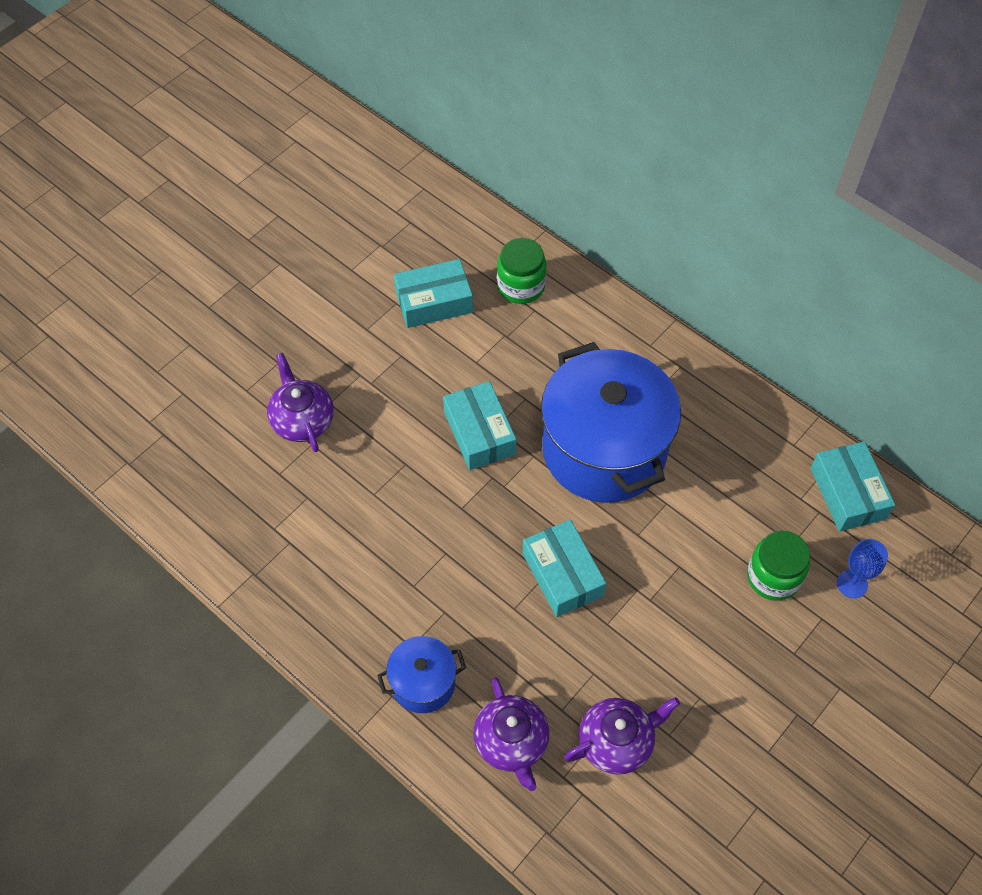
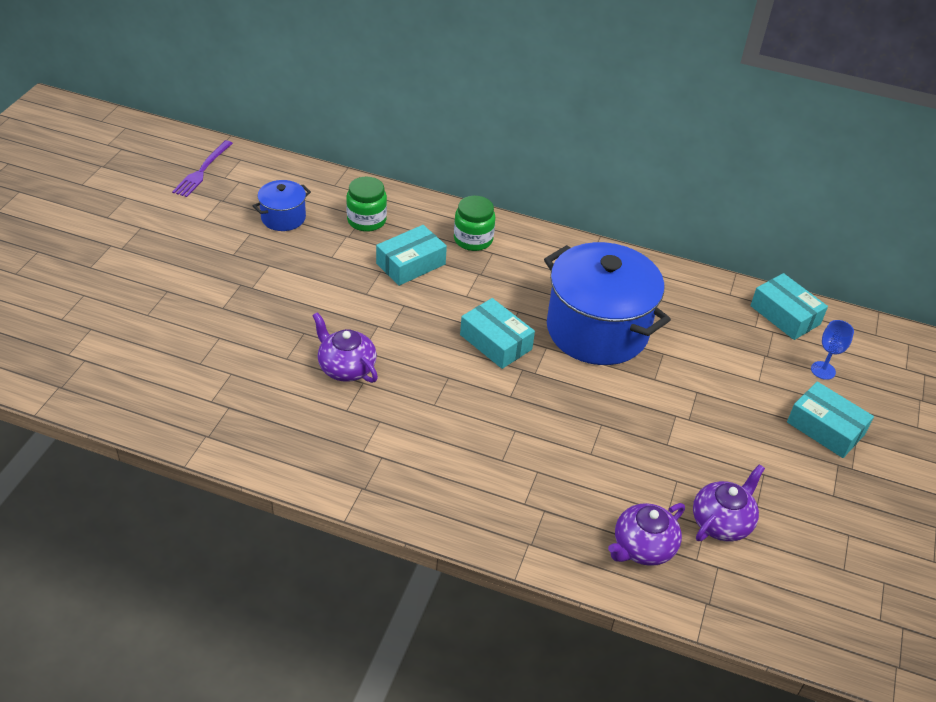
camera: 25 degrees left, 15 degrees down
blue pot [377,636,466,713] -> blue pot moved to [253,180,311,231]
purple teapot [473,677,549,791] -> purple teapot turned 90 degrees clockwise [608,503,685,566]
turquoise box [522,519,606,617] -> turquoise box moved to [787,382,874,458]
green jar [747,531,810,601] -> green jar moved to [346,177,387,232]
none -> purple fork [172,140,233,197]

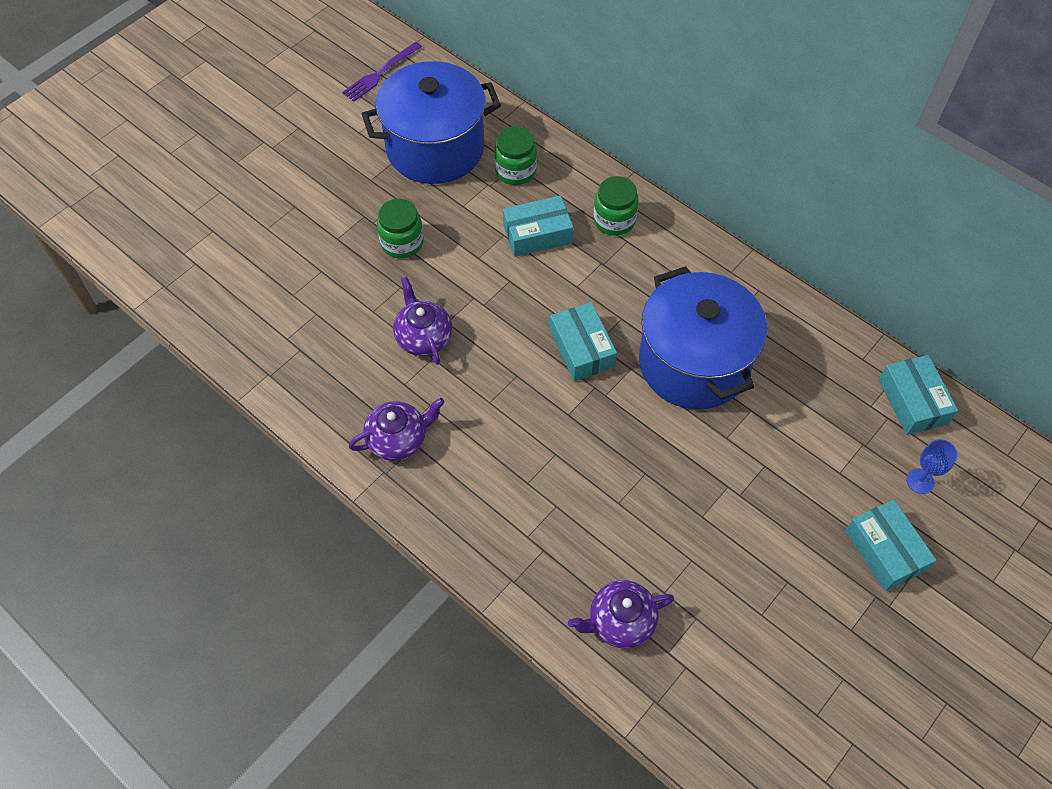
camera: 25 degrees right, 15 degrees up
blue pot [253,180,311,231] -> blue pot [362,61,501,184], size x2.14
purple teapot [693,464,765,541] -> purple teapot moved to [349,398,445,461]
none -> green jar [377,199,423,259]

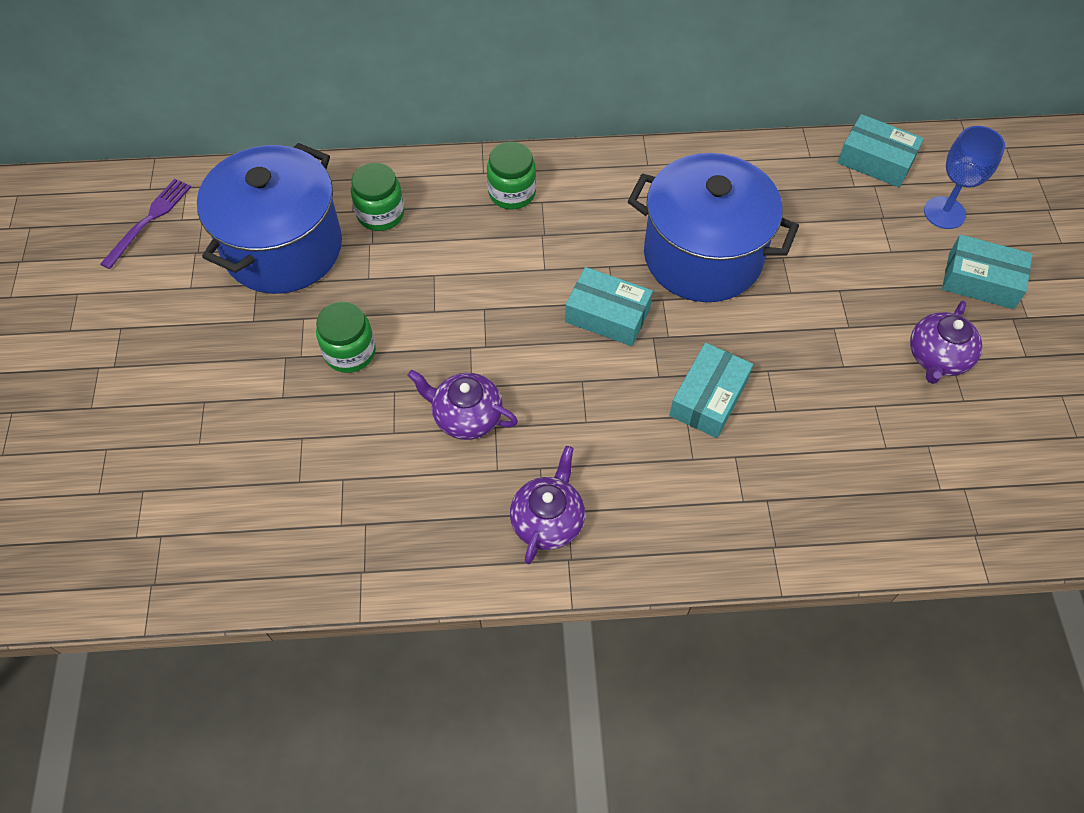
camera: 45 degrees left, 0 degrees up
purple fork [342,42,422,102] -> purple fork turned 150 degrees counterclockwise [100,179,191,269]
turquoise box [503,196,573,257] -> turquoise box moved to [669,343,753,438]
purple teapot [568,580,674,649] -> purple teapot moved to [910,301,982,384]
blue goblet [906,439,957,494] -> blue goblet [924,126,1005,229], size x1.52

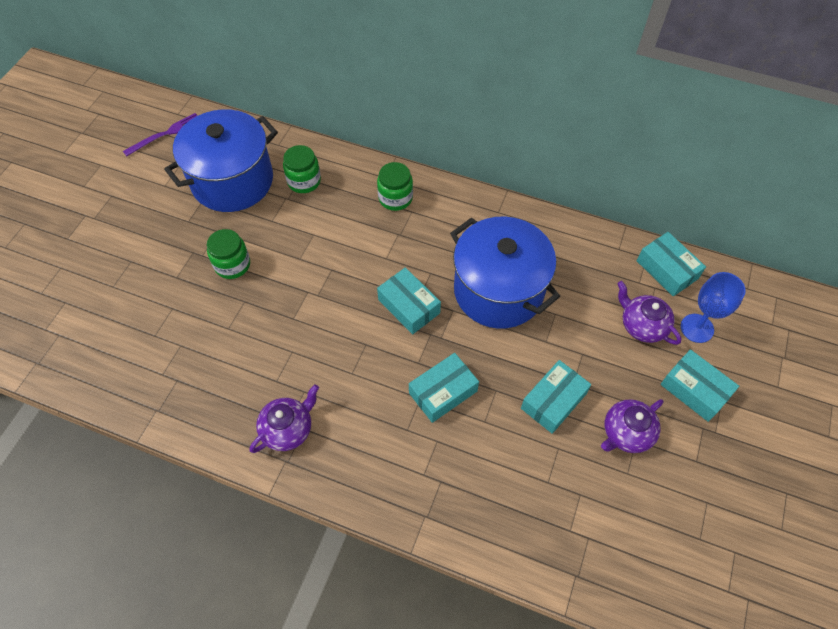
camera: 25 degrees right, 0 degrees up
purple teapot [407,370,518,440] -> purple teapot moved to [617,281,681,345]
none -> turquoise box [521,360,591,434]

